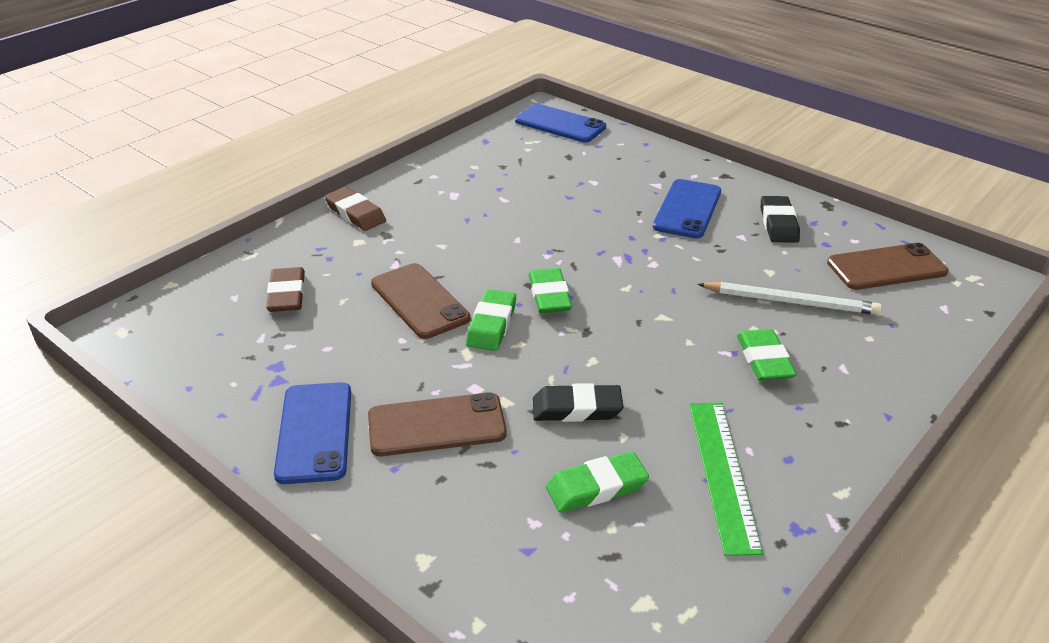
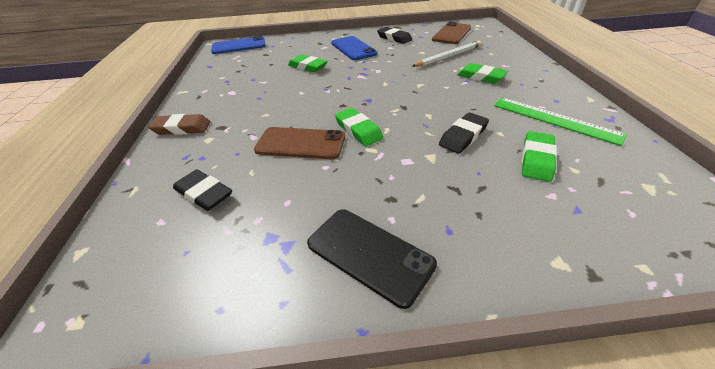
camera: 45 degrees left, 5 degrees up
brown eraser [266,267,305,312] -> black eraser [173,170,232,211]
blue phone [274,382,351,484] -> black phone [307,209,437,309]
brown phone [368,392,507,456] -> none
green eraser [529,268,572,313] -> green eraser moved to [288,55,327,72]

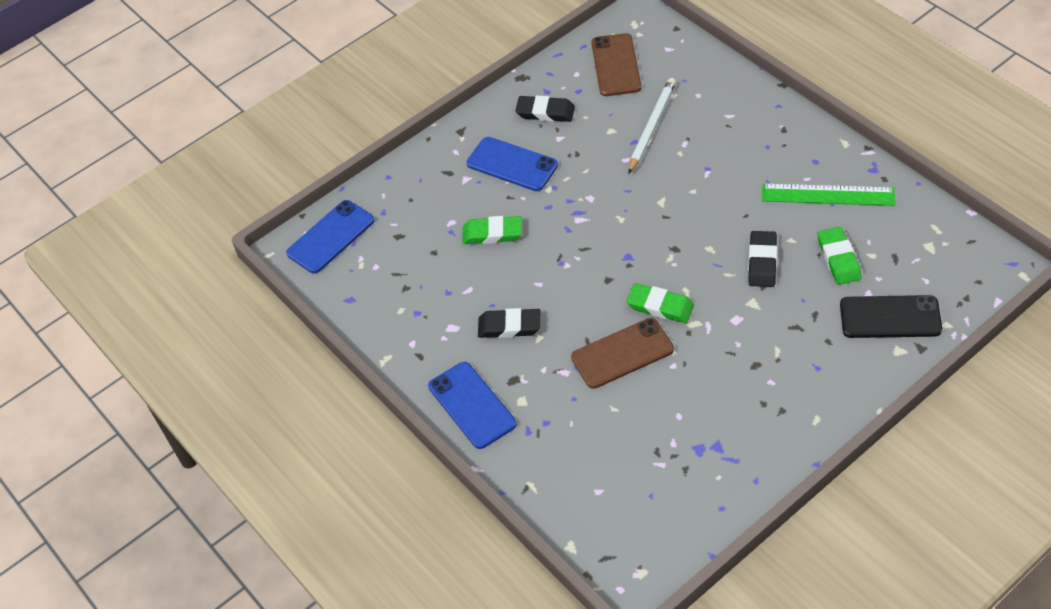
camera: 30 degrees left, 10 degrees up
brown eraser [148,114,211,135] -> blue phone [428,362,517,449]
black eraser [173,170,232,211] -> black eraser moved to [478,308,540,338]
black phone [307,209,437,309] -> black phone moved to [840,295,942,338]
green eraser [457,63,508,84] -> none

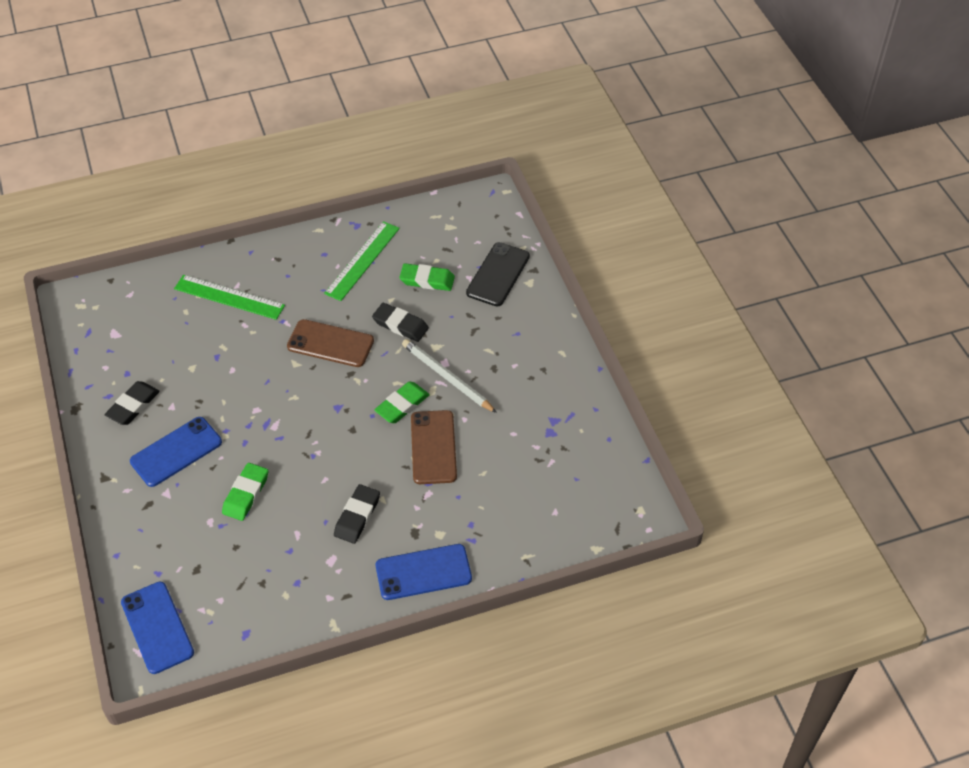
camera: 75 degrees left, 0 degrees up
brown phone [591,33,641,96] -> brown phone moved to [287,319,374,367]
white pencil [629,78,676,173] -> white pencil moved to [402,339,497,413]
none -> green ruler [174,275,285,320]

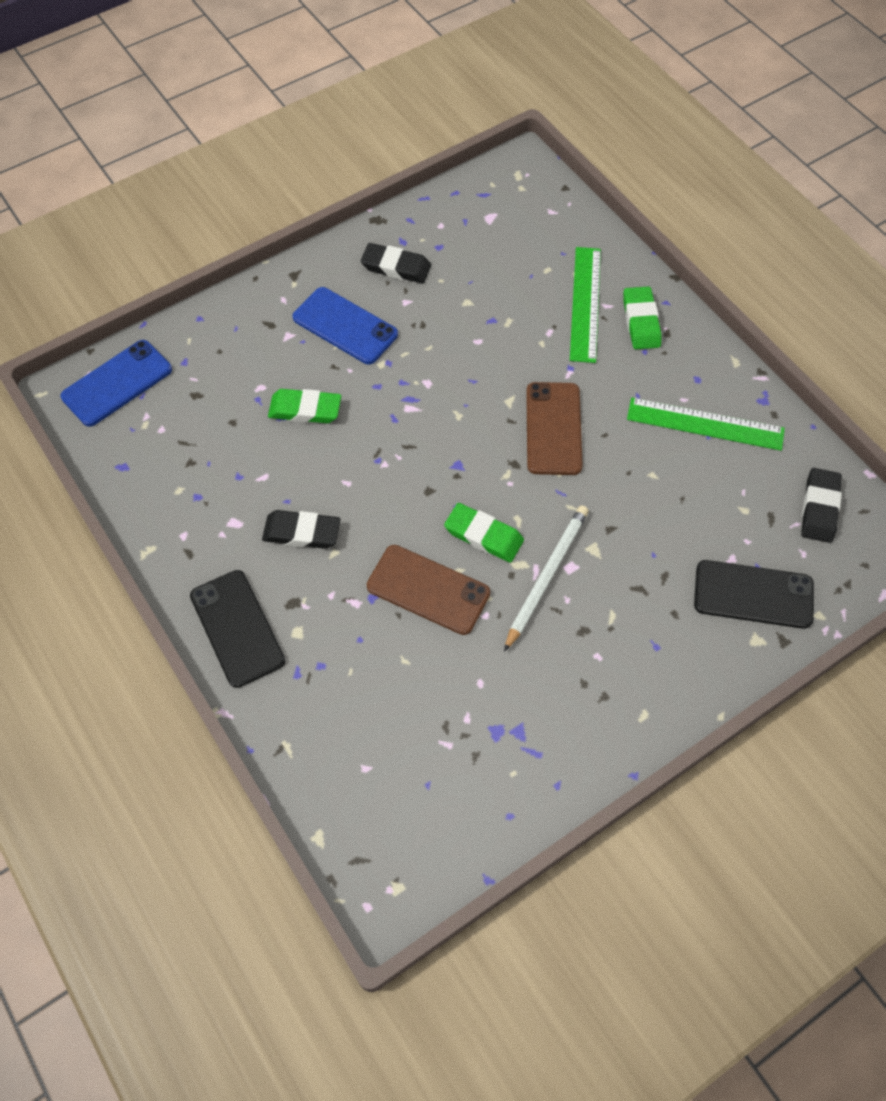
camera: 75 degrees right, 10 degrees up
black eraser [372,303,429,342] -> black eraser moved to [801,468,842,543]
blue phone [376,544,472,600] -> black phone [190,570,285,688]
green eraser [399,263,455,291] -> green eraser moved to [623,287,662,349]
brown phone [411,410,457,484] -> brown phone turned 45 degrees clockwise [367,545,490,635]

